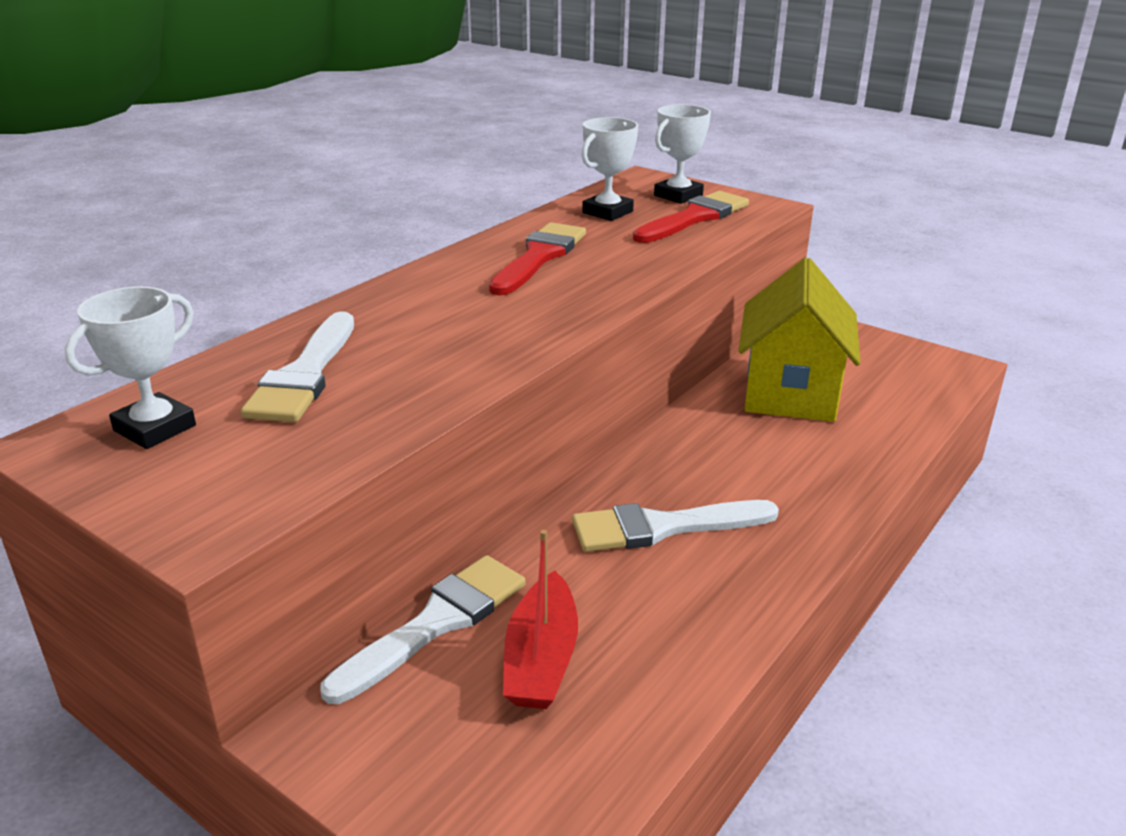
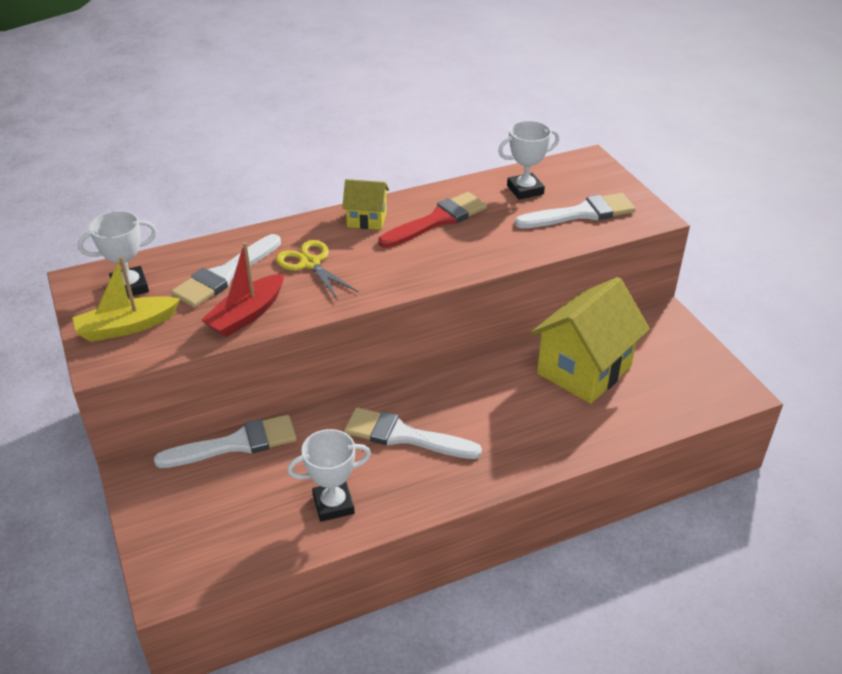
camera: 30 degrees right, 10 degrees up
red boat [503,530,578,709] -> red boat moved to [201,242,284,337]
red brush [633,191,749,243] -> white brush [515,193,635,228]
white trophy [654,105,711,204] -> white trophy moved to [287,429,371,522]
none -> yellow boat [72,256,180,342]
none -> yellow scissors [276,240,359,300]
none -> yellow house [342,179,389,230]

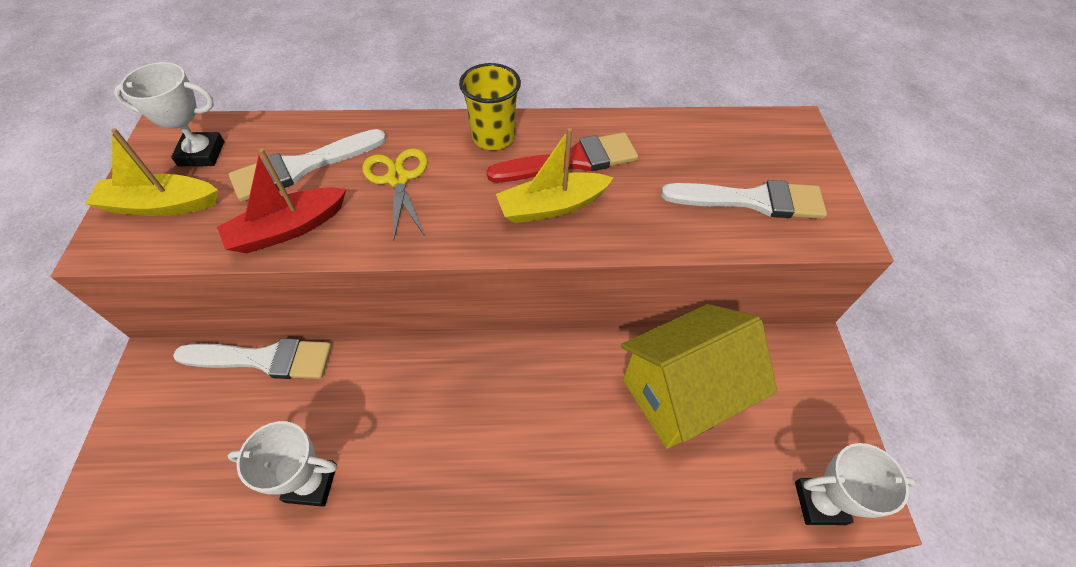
camera: 20 degrees right, 15 degrees up
yellow house [342,179,389,230] -> yellow cup [459,63,521,150]
white brush [344,407,482,459] -> none
white trophy [498,121,560,200] -> white trophy moved to [795,443,916,525]
none -> yellow boat [496,128,614,223]

